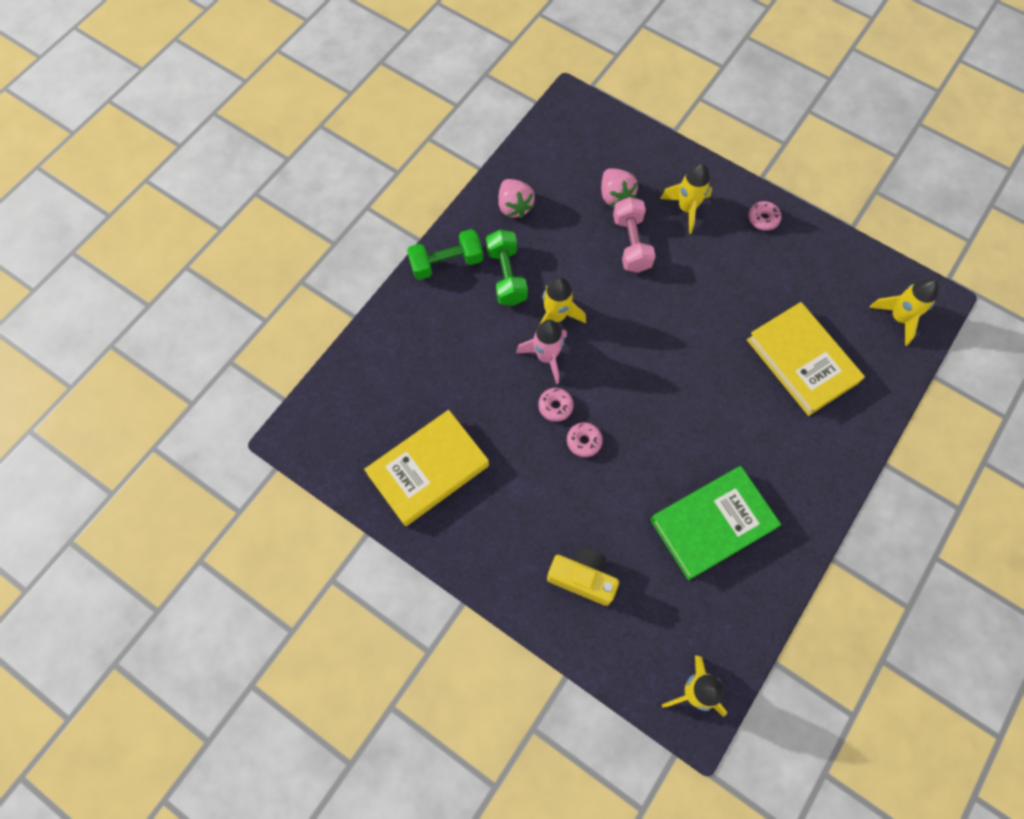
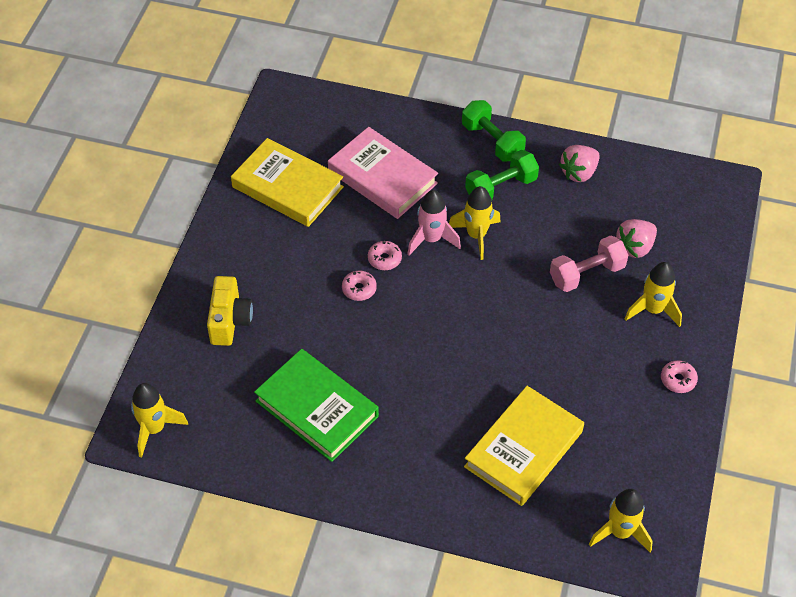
camera: 70 degrees right, 15 degrees down
none -> pink book [328,127,438,219]

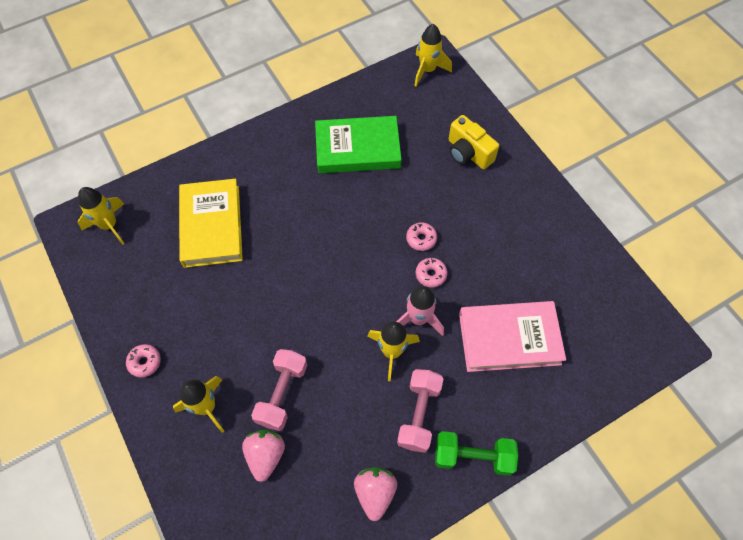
camera: 135 degrees right, 10 degrees up
yellow book [231,138,344,227] -> none
green dumbbell [465,150,539,199] -> pink dumbbell [397,369,443,453]

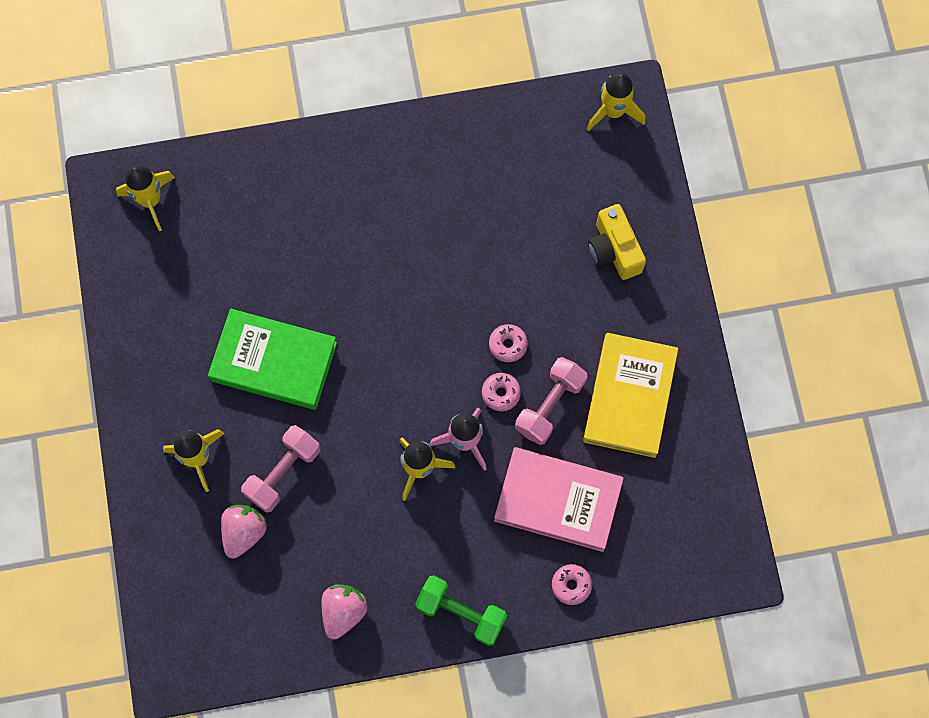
camera: 20 degrees right, 10 degrees up
pink donut [126,344,161,378] -> pink donut moved to [552,564,592,605]
yellow book [179,179,243,268] -> yellow book moved to [583,333,678,458]
green book [315,116,402,173] -> green book moved to [208,309,337,410]
pink dumbbell [397,369,443,453] -> pink dumbbell moved to [515,357,587,445]

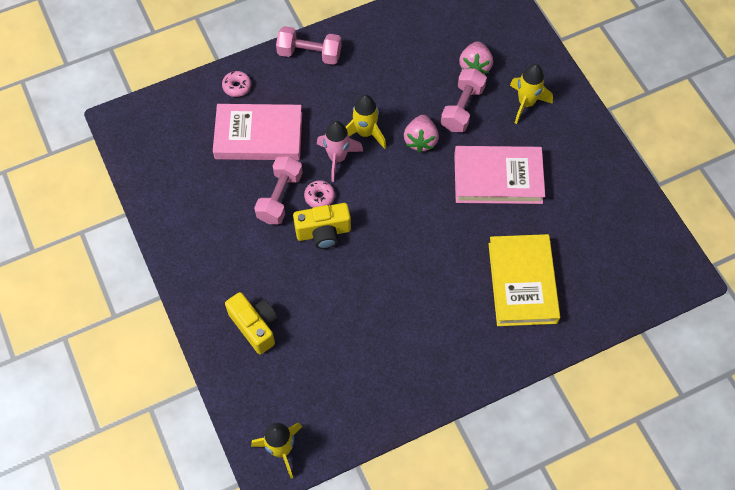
camera: 165 degrees right, 10 degrees down
yellow rocket [116,165,175,231] -> none
green book [208,309,337,410] -> pink book [454,146,545,204]
pink strawberry [321,584,367,639] -> pink strawberry moved to [404,115,439,153]
green dumbbell [415,576,507,646] -> pink dumbbell [276,26,342,65]
pink donut [489,324,528,362] -> yellow camera [293,203,351,249]
yellow book [583,333,678,458] -> yellow book moved to [488,234,560,326]

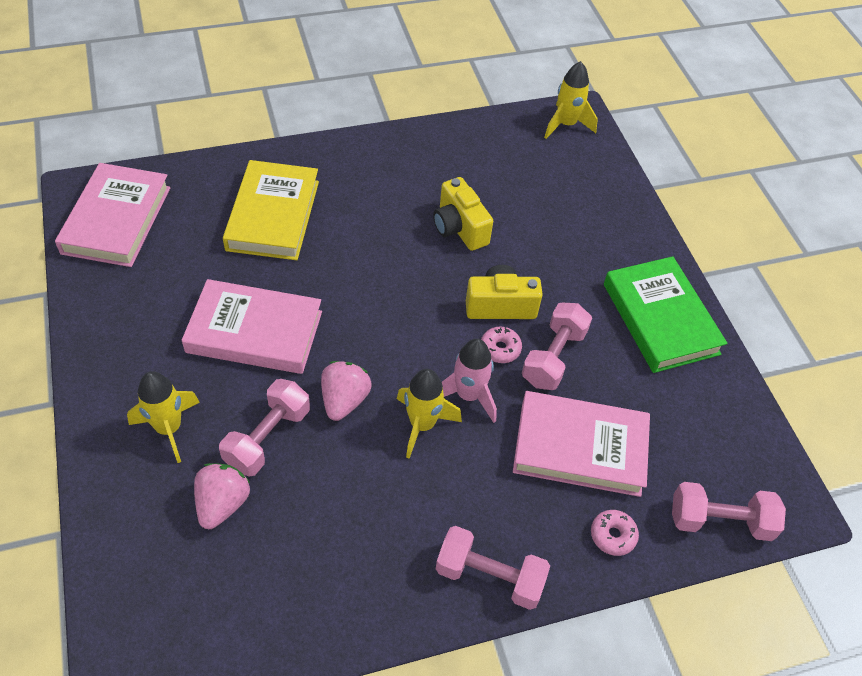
camera: 175 degrees left, 10 degrees down
yellow camera [225,292,278,355] -> yellow camera moved to [433,177,493,251]
none -> pink book [55,163,170,267]
none -> green book [604,256,728,373]
none -> pink dumbbell [672,482,786,541]

